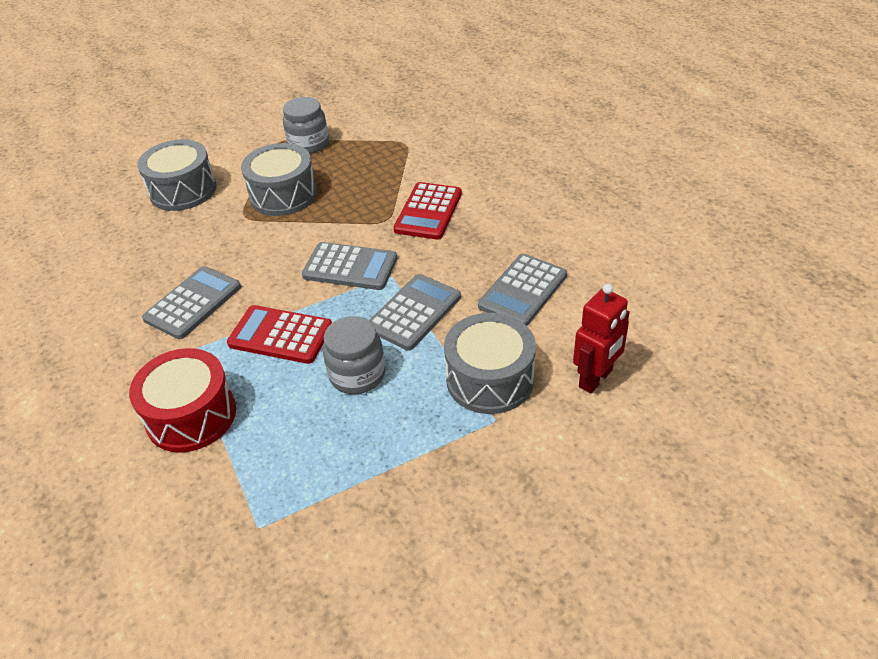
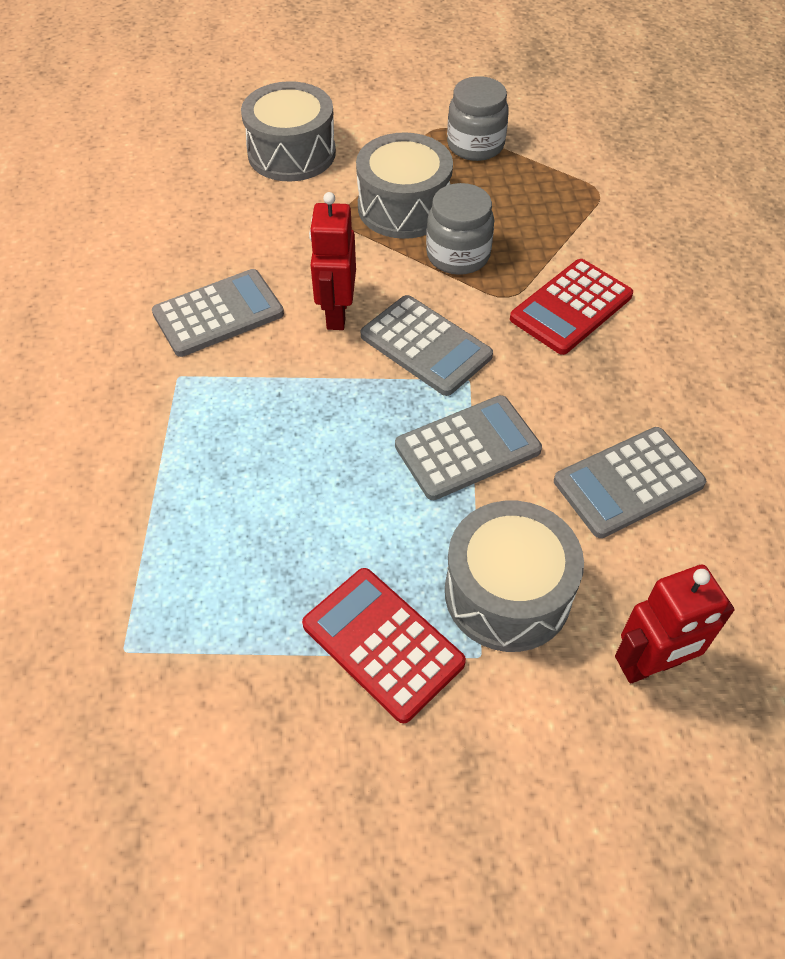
camera: 25 degrees right, 10 degrees up
red drum [129,348,236,453] -> none
red calculator [227,305,332,364] -> red calculator moved to [302,568,466,723]
grey jar [323,316,385,394] -> grey jar moved to [426,183,494,275]
none -> red robot [309,192,356,330]

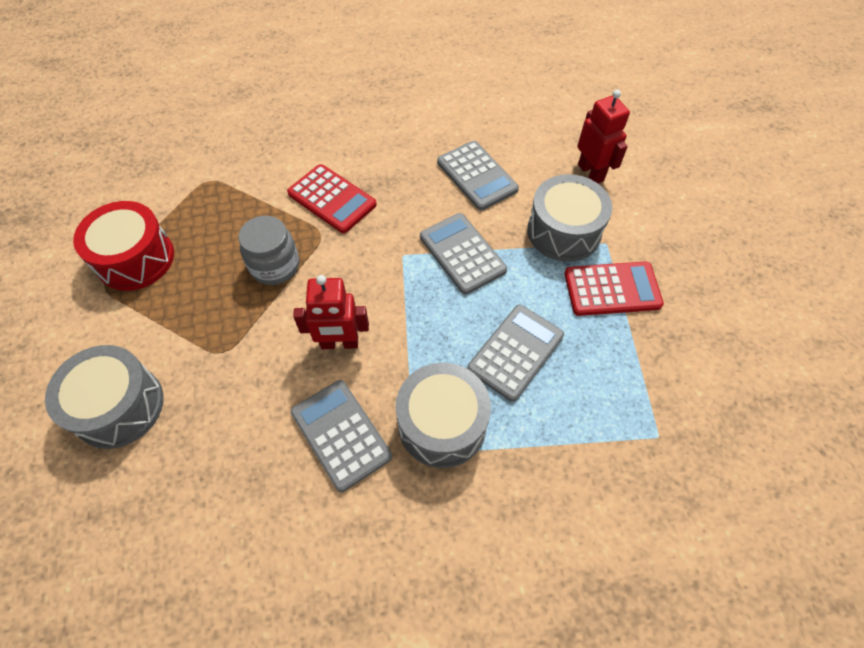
camera: 95 degrees left, 5 degrees up
red calculator [302,568,466,723] -> red calculator turned 135 degrees counterclockwise [564,261,664,316]
grey drum [356,132,453,239] -> grey drum moved to [396,363,491,468]
grey calculator [361,295,493,396] -> grey calculator moved to [467,305,564,402]
grey jar [447,76,509,161] -> red drum [73,201,174,291]

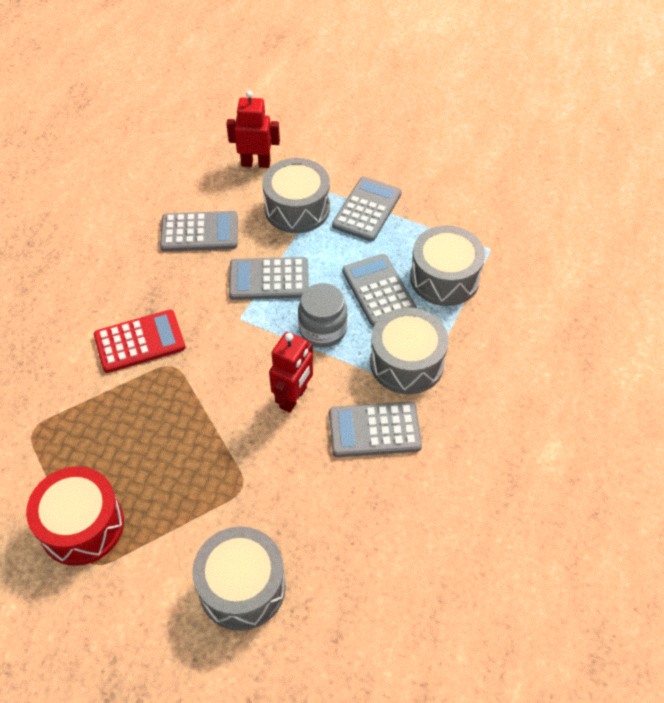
camera: 60 degrees left, 5 degrees down
grey jar [238,216,299,285] -> grey jar moved to [298,283,348,348]
red calculator [564,261,664,316] -> grey calculator [332,177,402,241]
none -> grey drum [410,225,485,306]

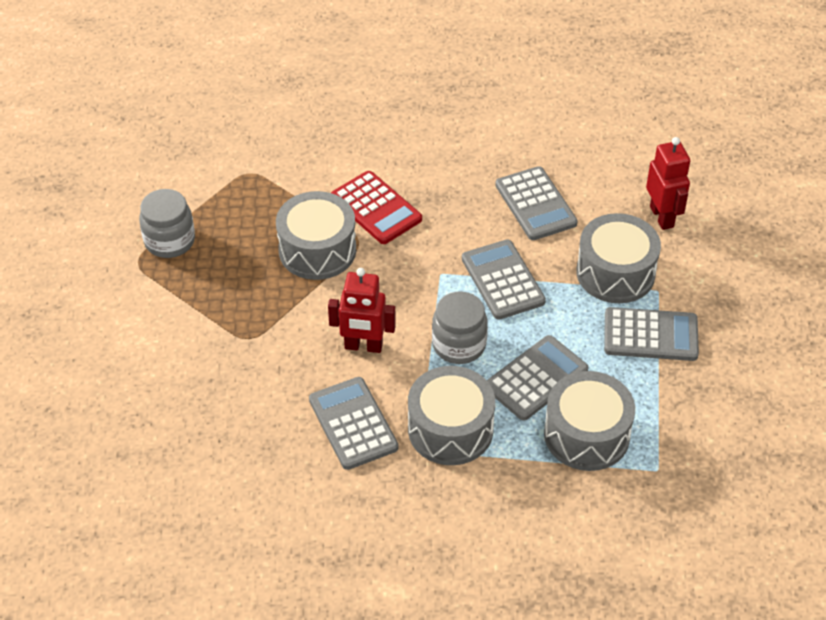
camera: 70 degrees right, 5 degrees down
red drum [26,466,124,566] -> grey jar [139,189,195,258]
grey drum [193,526,286,631] -> grey drum moved to [276,191,356,280]

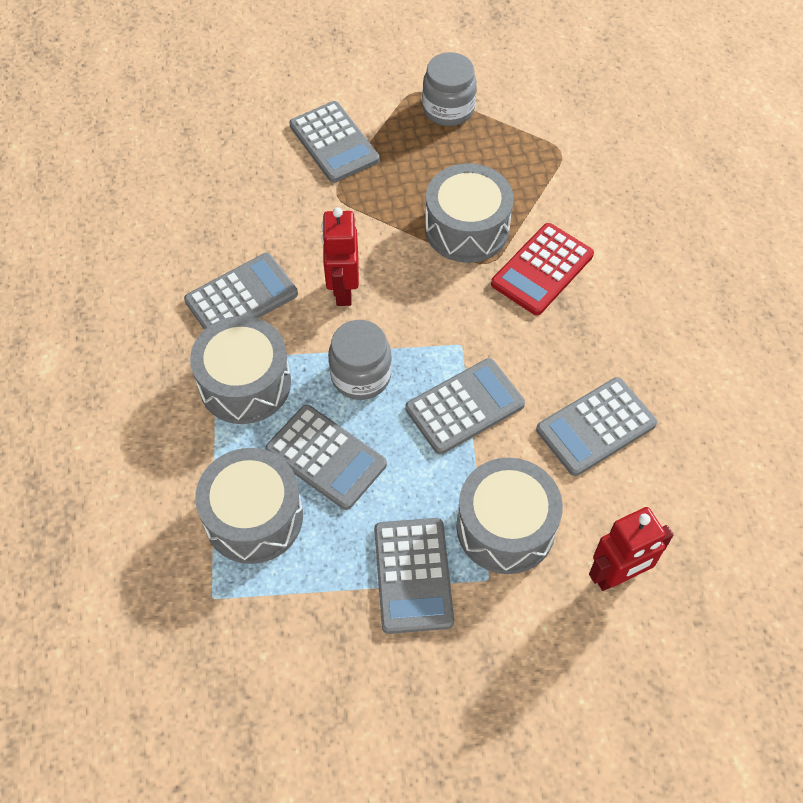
camera: 80 degrees right, 10 degrees up
none -> grey calculator [289,101,379,183]

